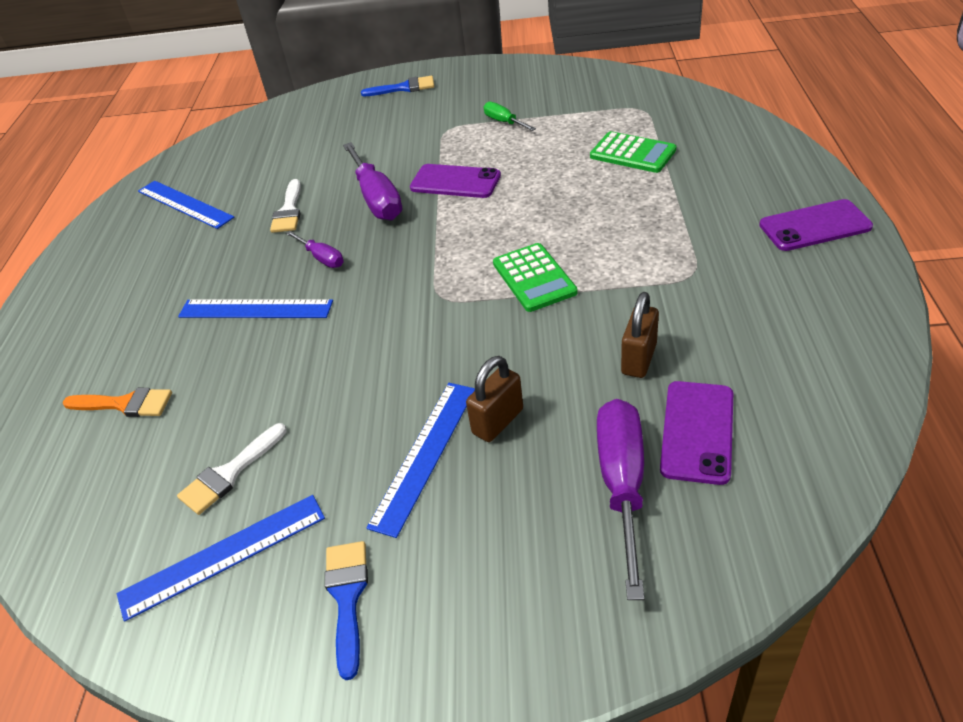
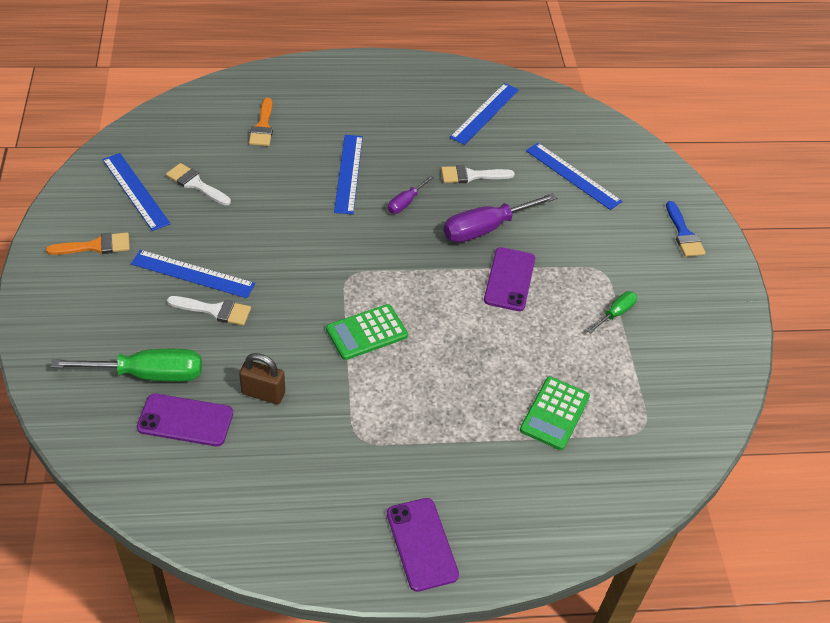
camera: 75 degrees right, 5 degrees up
blue brush [325,541,368,680] -> orange brush [46,232,130,255]
brown padlock [466,356,523,442] -> white brush [167,296,251,326]
purple screwdriver [597,399,644,600] -> green screwdriver [50,349,202,382]
none -> blue ruler [526,143,622,210]

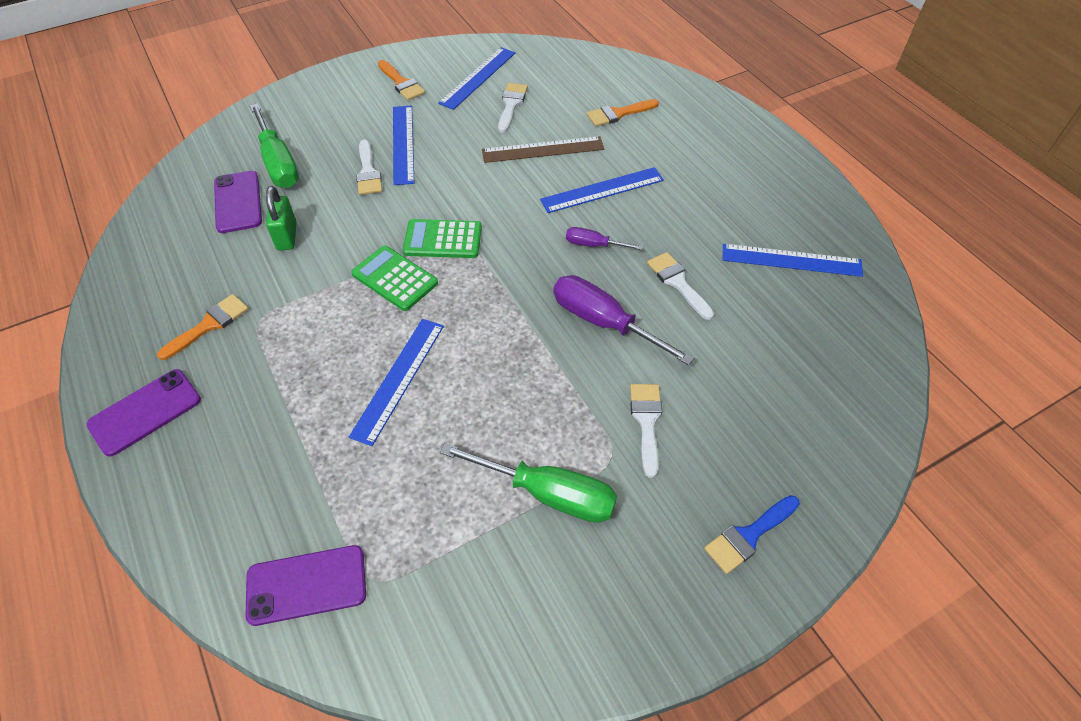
camera: 70 degrees right, 5 degrees up
brown padlock [239,353,285,404] -> green padlock [266,186,297,250]
purple phone [484,247,535,311] -> purple phone moved to [245,545,366,626]
green calculator [520,376,590,450] -> green calculator moved to [403,219,482,258]
blue ruler [526,143,622,210] -> blue ruler moved to [349,319,444,446]
green screwdriver [587,291,637,334] -> green screwdriver [440,443,617,523], size x1.86
none -> orange brush [157,294,249,360]
none -> brown ruler [482,136,604,163]
none -> white brush [630,384,662,478]

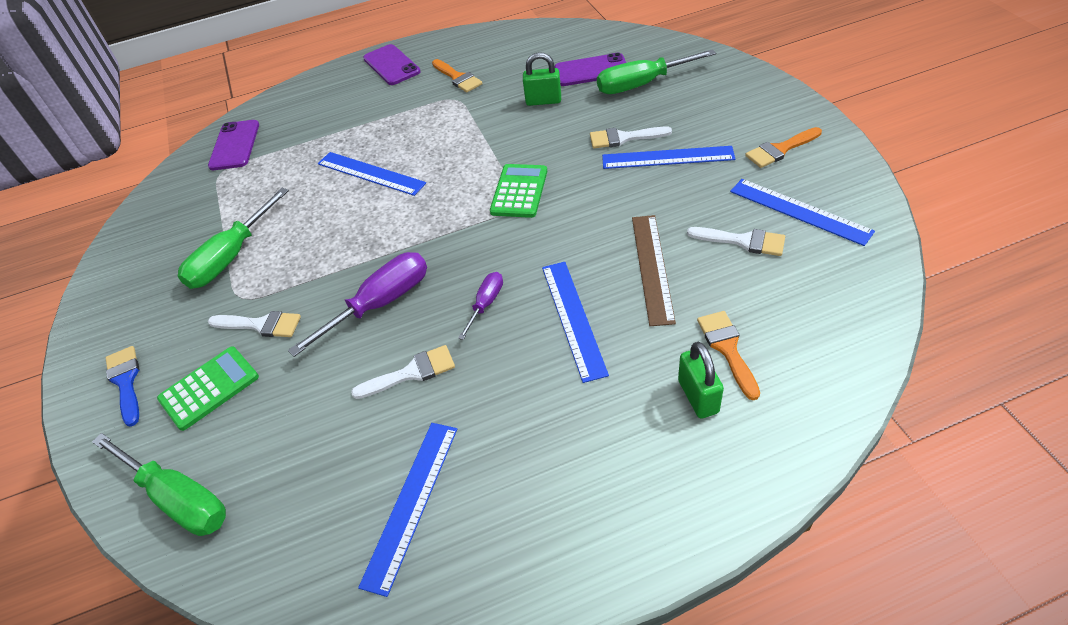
camera: 105 degrees right, 5 degrees down
green calculator [351,246,438,311] -> green calculator moved to [157,346,259,431]
none -> green screwdriver [92,433,226,536]
none -> green padlock [678,342,724,418]

